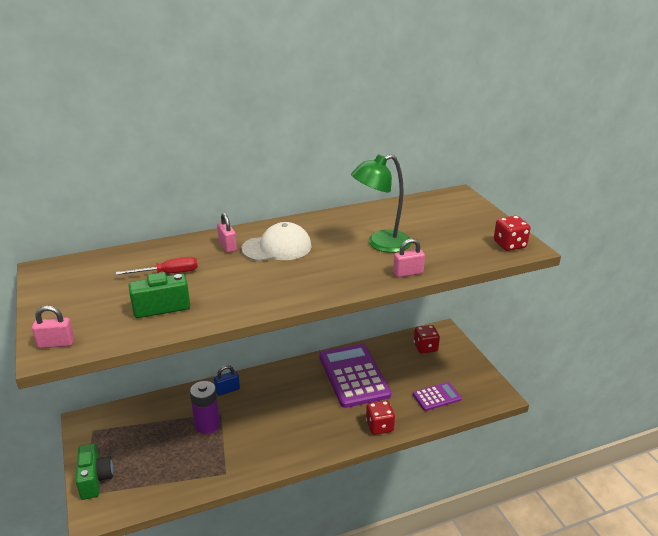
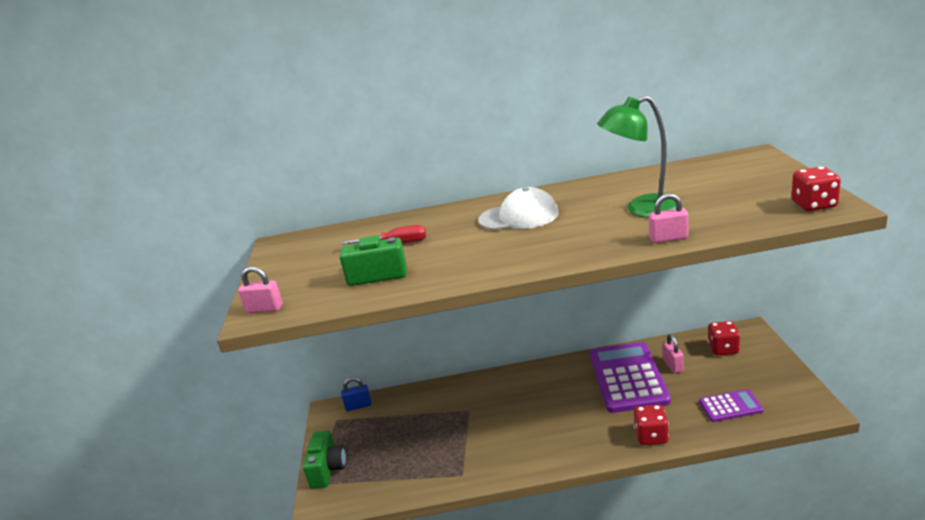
camera: 20 degrees right, 5 degrees down
purple battery [190,381,220,434] -> none
blue padlock [214,365,240,396] -> blue padlock moved to [341,377,371,411]
pink padlock [217,212,237,253] -> pink padlock moved to [662,334,684,373]

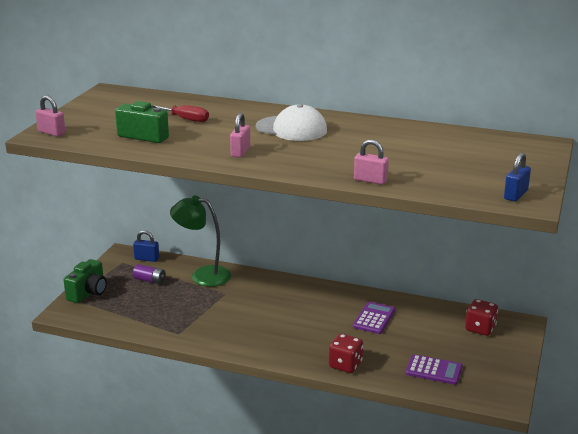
camera: 20 degrees right, 0 degrees up
purple calculator [590,342,671,413] -> purple calculator [353,302,395,334], size x0.50
green lamp [597,96,676,218] -> green lamp moved to [170,195,231,287]
pink padlock [662,334,684,373] -> pink padlock moved to [230,113,250,158]
red dice [791,167,841,211] -> blue padlock [504,153,531,202]
none -> purple battery [133,264,166,284]

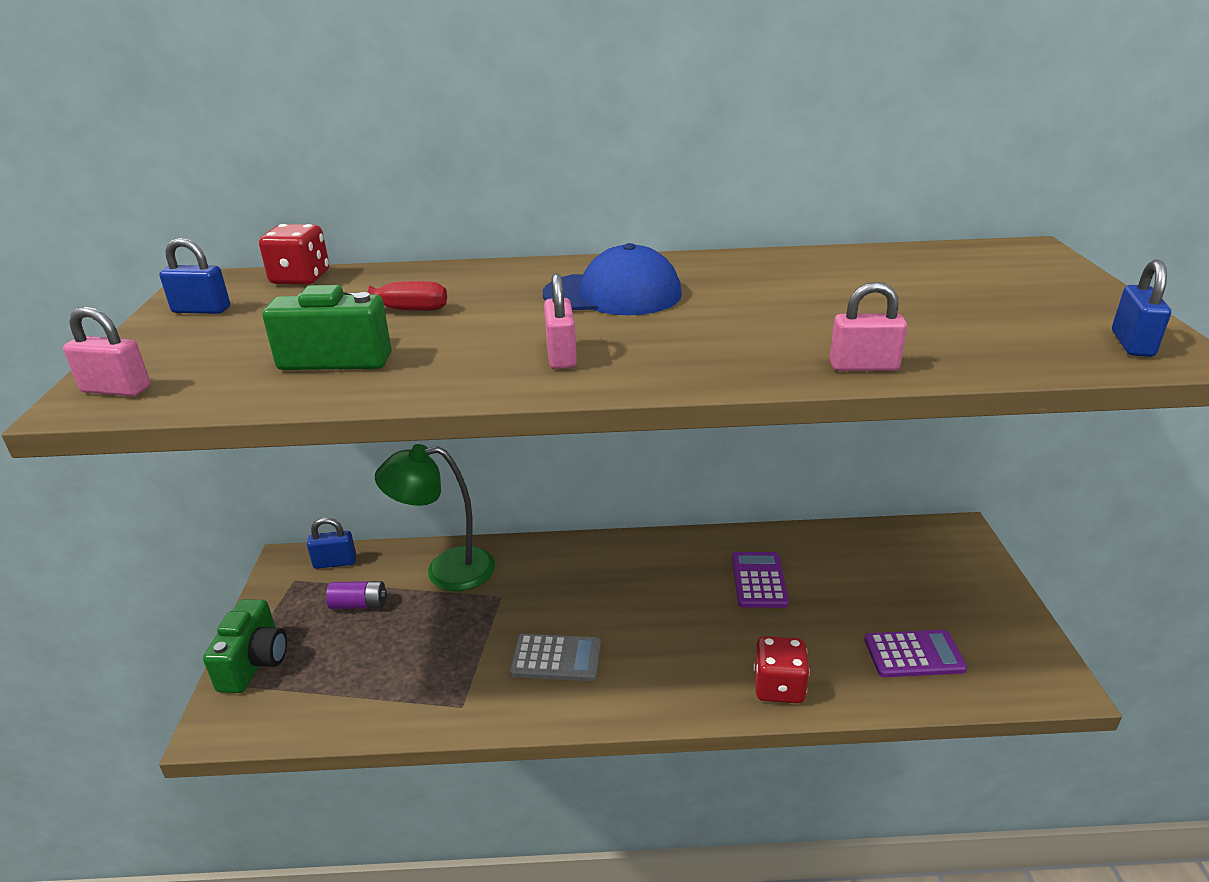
camera: 20 degrees left, 5 degrees up
white cap [256,104,327,141] -> blue cap [543,243,682,315]
red dice [465,299,498,336] -> red dice moved to [259,224,329,285]
none -> blue padlock [159,238,230,314]
none -> grey calculator [510,634,601,681]

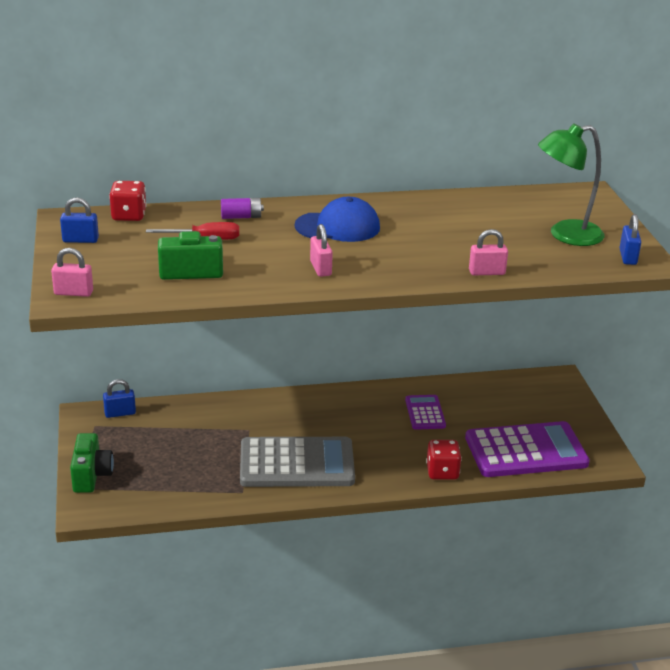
camera: 10 degrees left, 0 degrees up
purple battery [326,581,387,609] -> purple battery moved to [221,198,264,219]
green lamp [375,444,495,591] -> green lamp moved to [538,123,605,246]
grey calculator [510,634,601,681] -> grey calculator [240,437,355,487], size x1.98
purple calculator [864,630,967,677] -> purple calculator [465,421,590,477], size x1.98

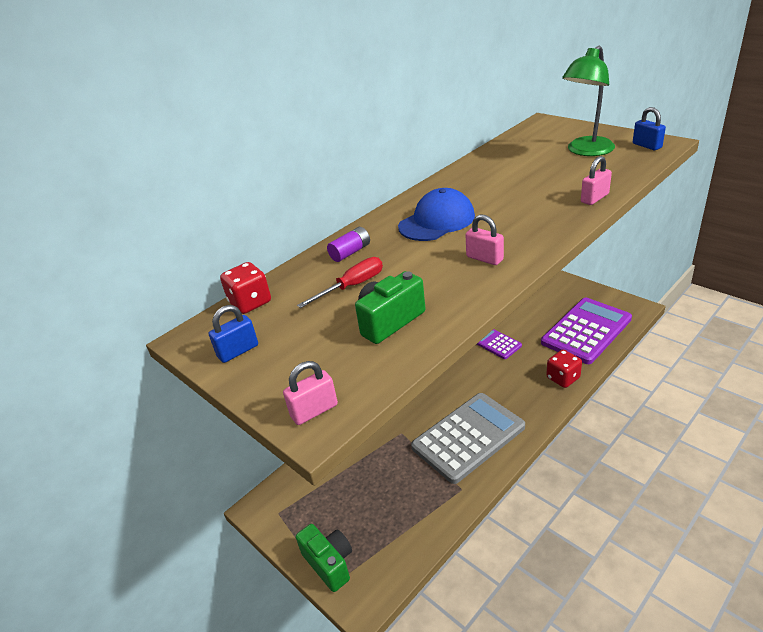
camera: 30 degrees left, 5 degrees up
blue padlock [103,379,136,418] -> none

